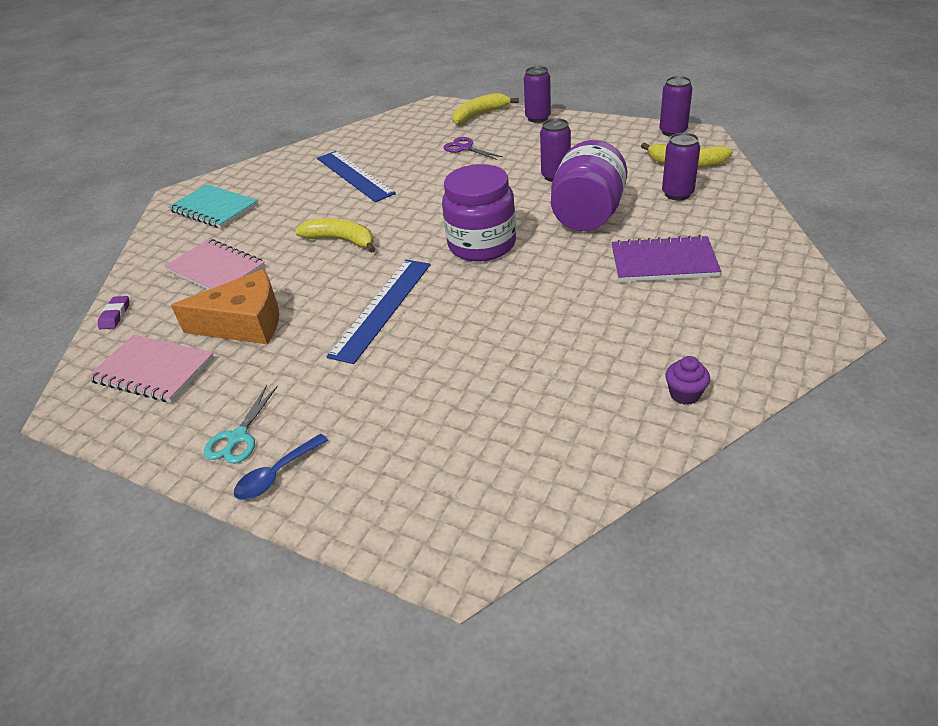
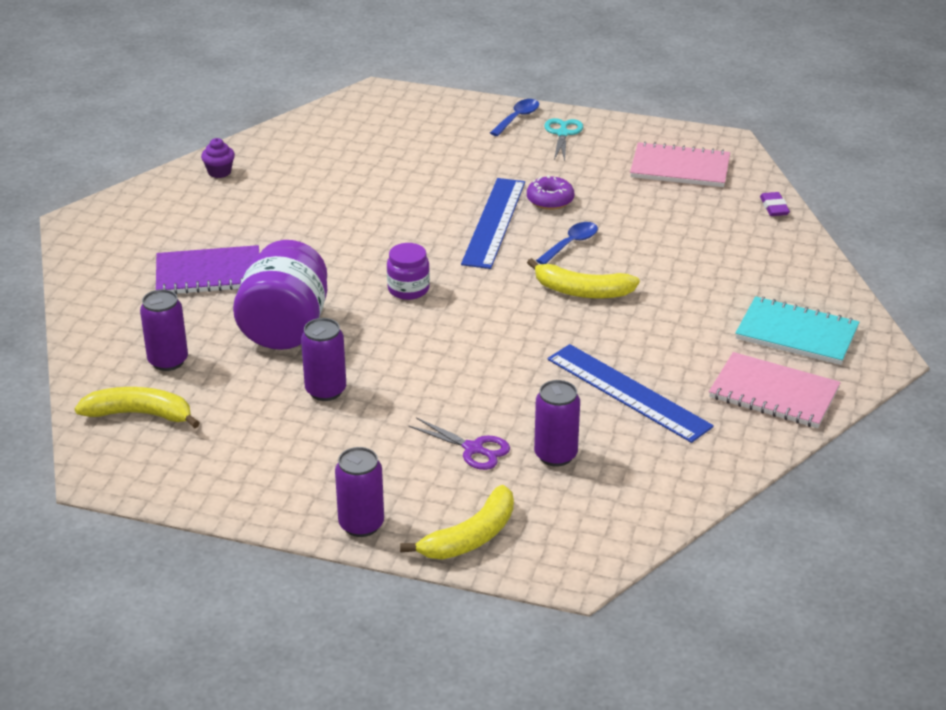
camera: 165 degrees right, 5 degrees down
pink notebook [164,239,265,290] -> pink notebook moved to [709,352,841,428]
orange cheese [171,269,279,345] -> none
purple jar [442,164,516,262] -> purple jar [387,243,430,300], size x0.53
purple can [659,76,692,137] -> purple can moved to [534,380,580,467]
none -> purple donut [527,175,574,210]
none -> blue spoon [536,222,598,264]

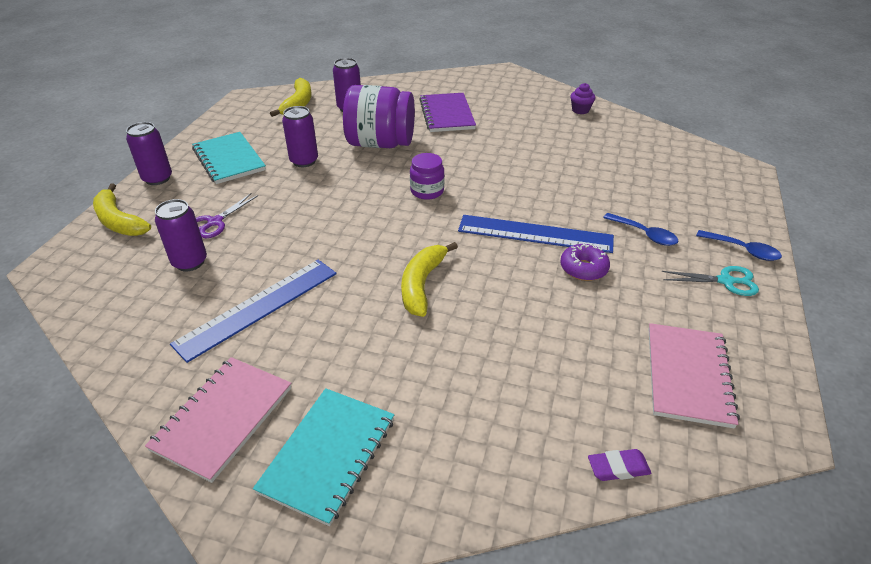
camera: 90 degrees right, 5 degrees up
blue spoon [536,222,598,264] -> blue spoon moved to [603,213,678,246]
none -> turquoise notebook [192,132,266,184]

